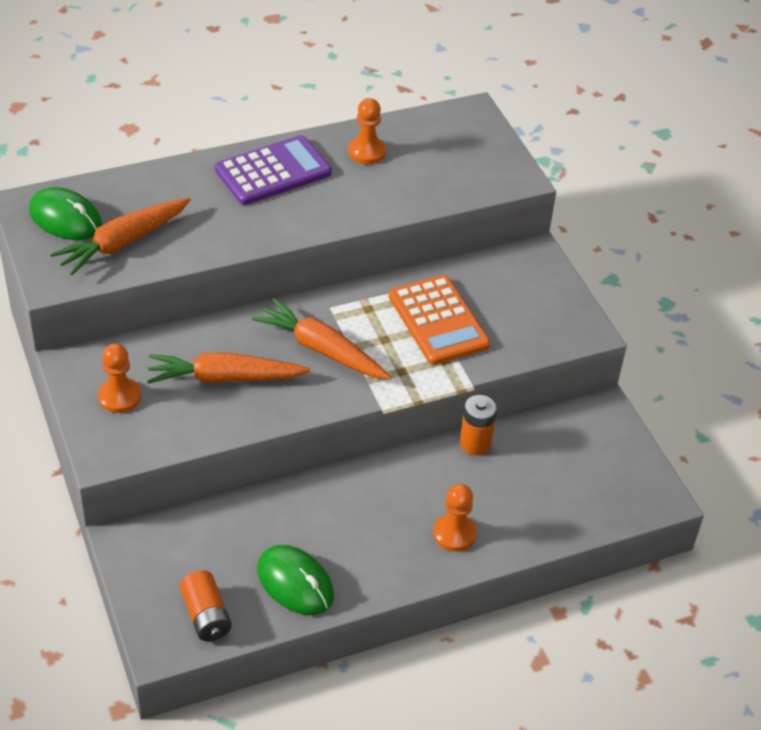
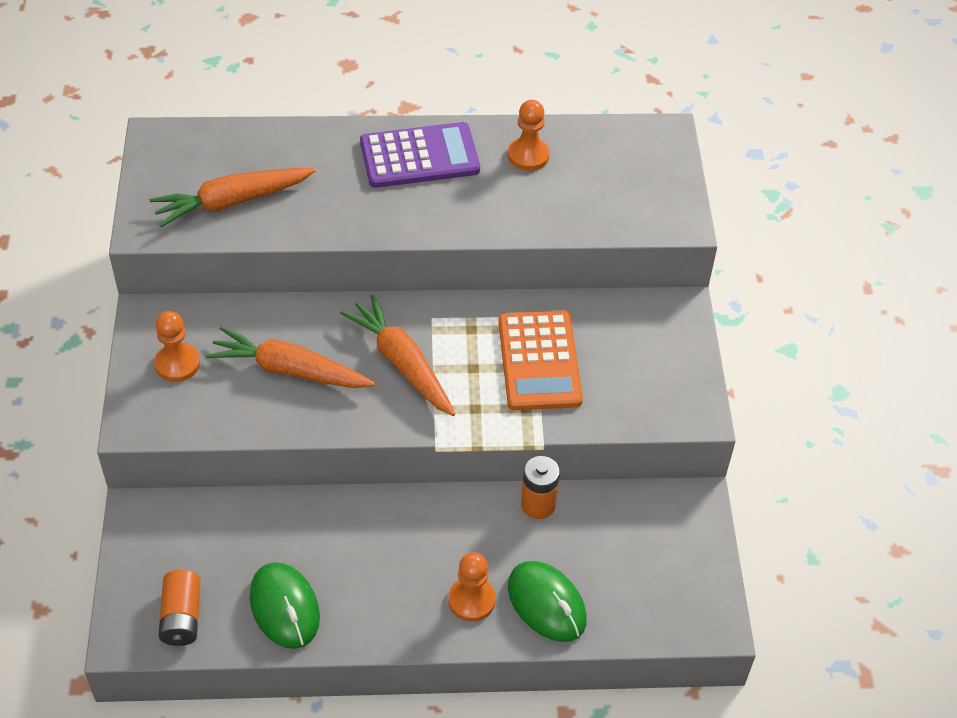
camera: 20 degrees right, 5 degrees up
green mouse [29,187,102,240] -> green mouse moved to [508,561,587,642]

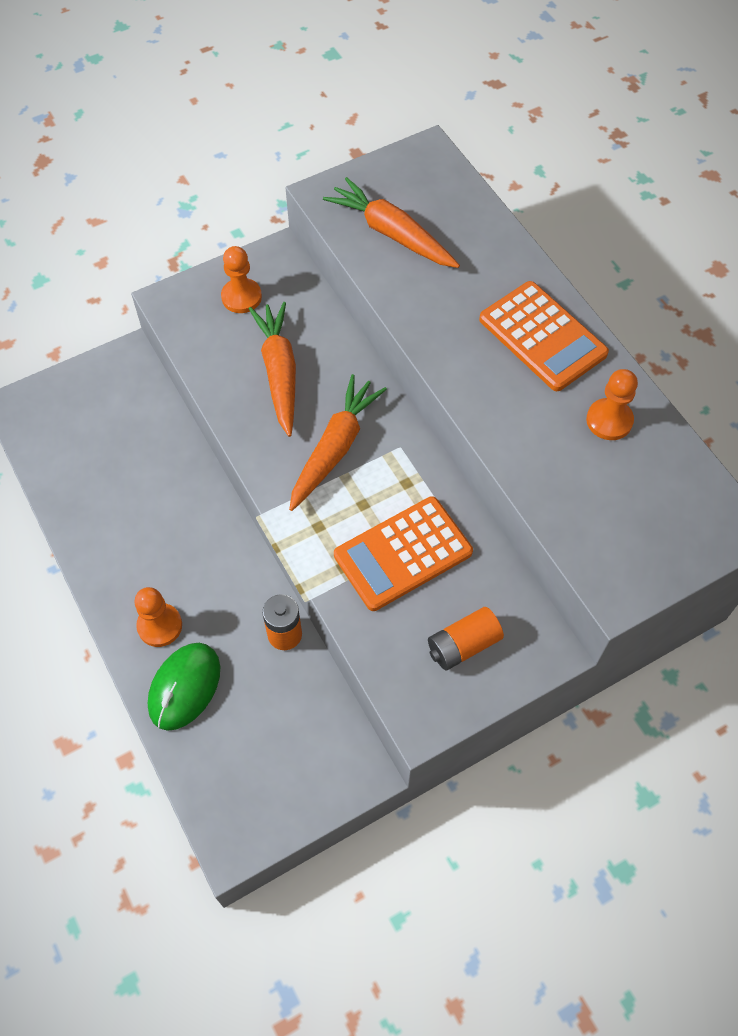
camera: 65 degrees right, 10 degrees up
orange battery [159,570,201,646] -> orange battery moved to [428,607,504,670]
green mouse [250,562,320,649] -> none
purple calculator [360,122,480,188] -> orange calculator [479,281,609,391]

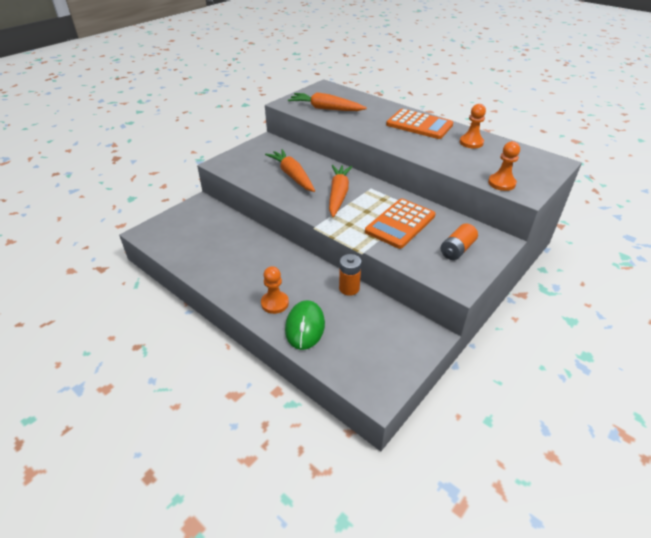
camera: 20 degrees left, 20 degrees down
orange pawn [221,246,262,313] -> orange pawn moved to [488,141,520,191]

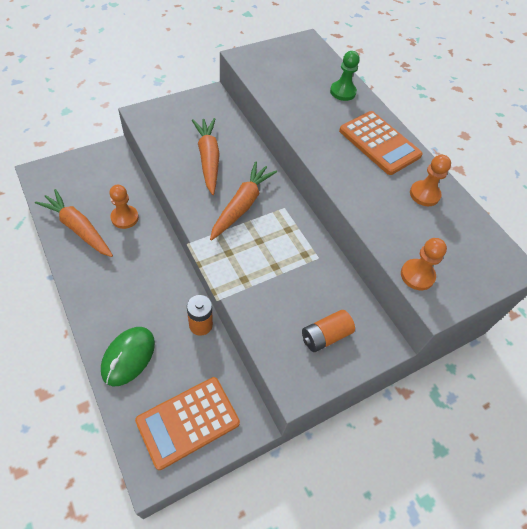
camera: 15 degrees right, 15 degrees up
orange pawn [261,266,289,314] -> orange pawn moved to [109,185,139,229]
orange carrot [288,92,367,111] -> orange carrot moved to [35,189,113,257]
orange calculator [365,198,436,249] -> orange calculator moved to [135,377,240,470]
none -> green pawn [330,51,360,101]

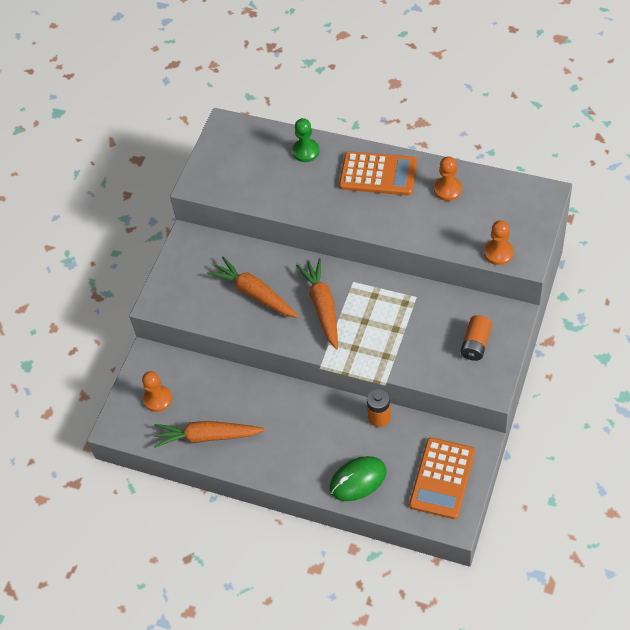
camera: 30 degrees left, 0 degrees up
green mouse [101,327,155,386] -> green mouse turned 75 degrees clockwise [330,456,386,501]
orange pawn [109,185,139,229] -> orange pawn moved to [142,371,172,412]

